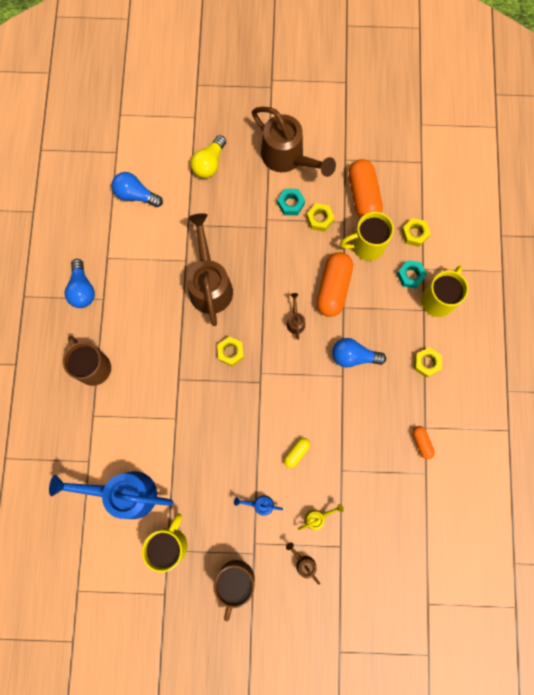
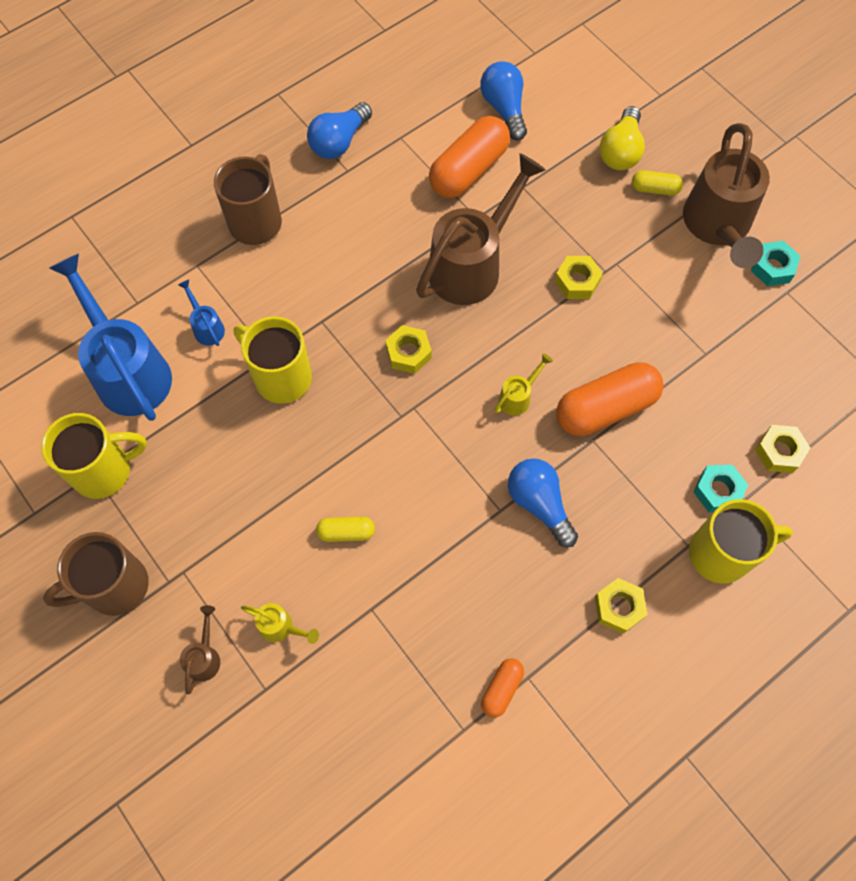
camera: 50 degrees right, 10 degrees down
yellow light bulb [190,135,226,178] -> yellow light bulb turned 60 degrees counterclockwise [599,106,645,170]
blue watering can [234,495,283,516] -> blue watering can moved to [178,280,225,346]
turquoise nut [277,189,305,215] -> turquoise nut moved to [751,241,800,286]
brown watering can [287,293,305,340] -> yellow watering can [494,353,553,415]
yellow nut [306,203,334,232] -> yellow nut moved to [555,256,603,299]
yellow mug [340,212,394,261] -> yellow mug moved to [234,316,312,404]
orange capsule [349,159,383,219] -> orange capsule moved to [429,116,510,198]
none -> yellow capsule [632,170,683,195]

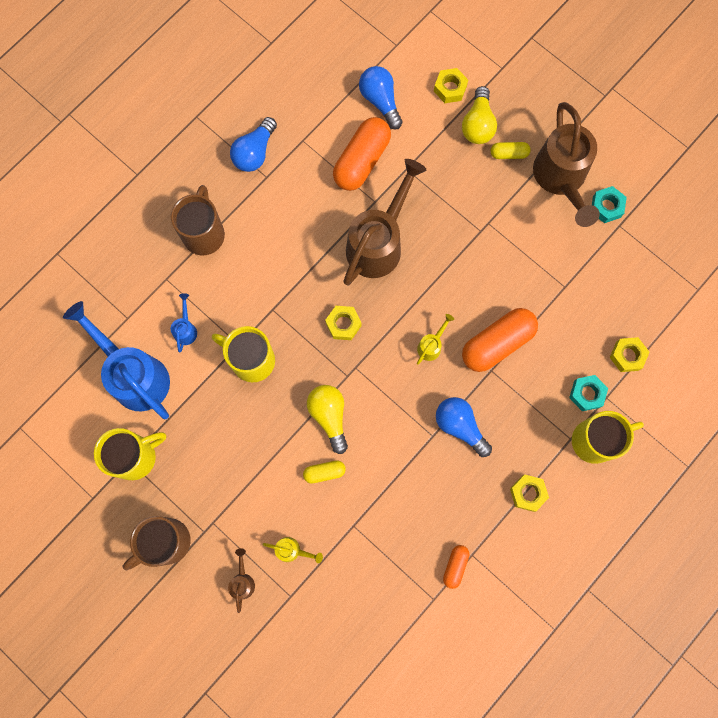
camera: 10 degrees left, 10 degrees up
blue watering can [178,280,225,346] -> blue watering can turned 45 degrees clockwise [171,293,197,352]
yellow nut [555,256,603,299] -> yellow nut moved to [434,68,468,103]
none -> yellow light bulb [307,385,348,454]

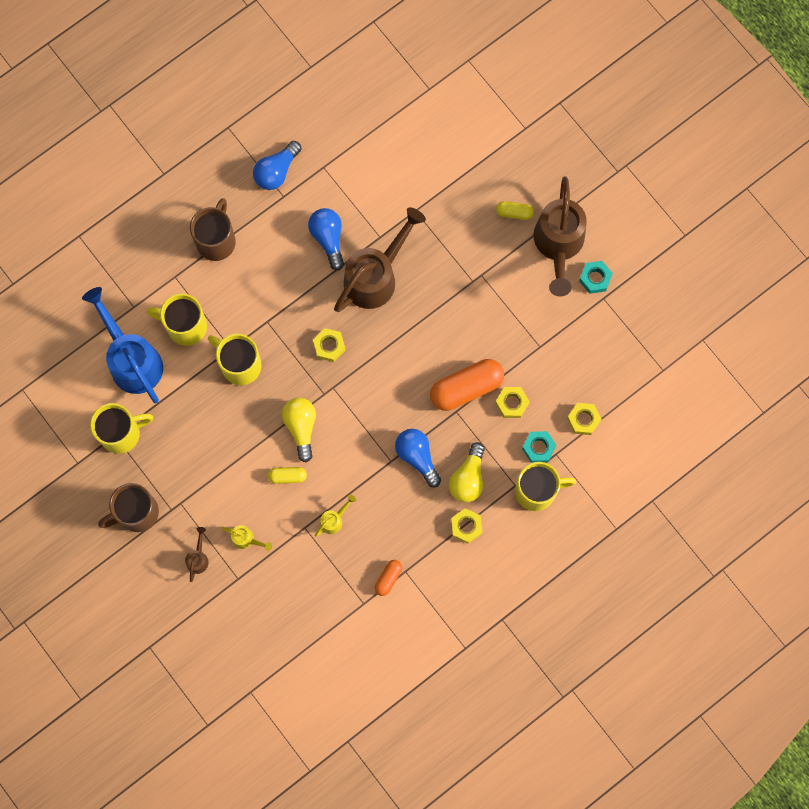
camera: 10 degrees right, 0 degrees up
blue watering can [171,293,197,352] -> yellow mug [146,293,207,346]
orange capsule [333,117,391,191] -> none
blue light bulb [359,66,403,129] -> blue light bulb moved to [308,208,344,270]
yellow watering can [417,314,454,365] -> yellow watering can moved to [315,495,356,537]
yellow nut [434,68,468,103] -> yellow nut moved to [495,387,530,418]
yellow light bulb [462,86,497,144] -> yellow light bulb moved to [449,442,485,502]

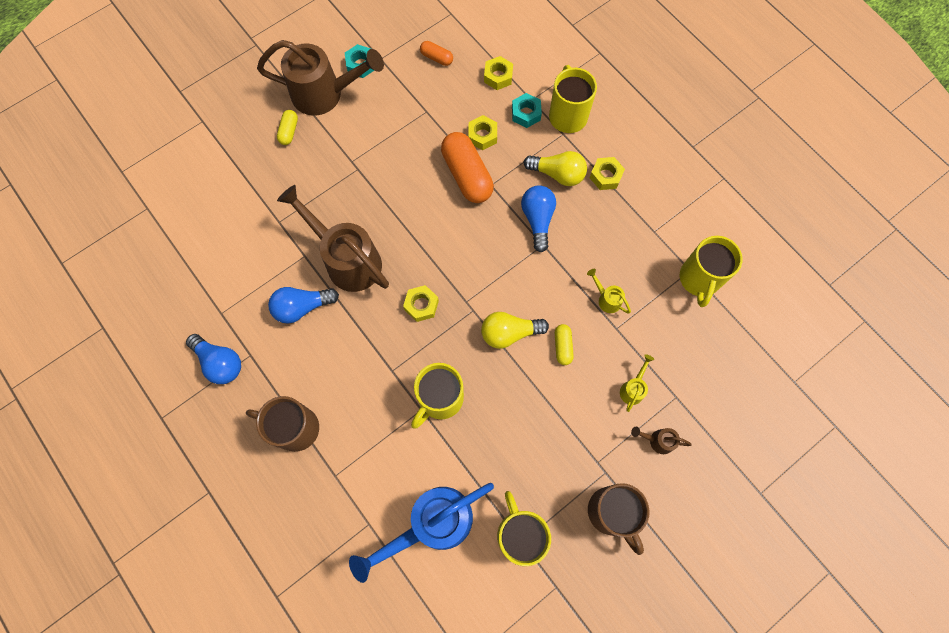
camera: 90 degrees left, 5 degrees down
yellow mug [146,293,207,346] -> yellow mug moved to [680,236,743,307]
orange capsule [374,560,402,596] -> orange capsule moved to [420,41,453,66]
blue light bulb [395,429,441,487] -> blue light bulb turned 120 degrees clockwise [521,185,556,252]

